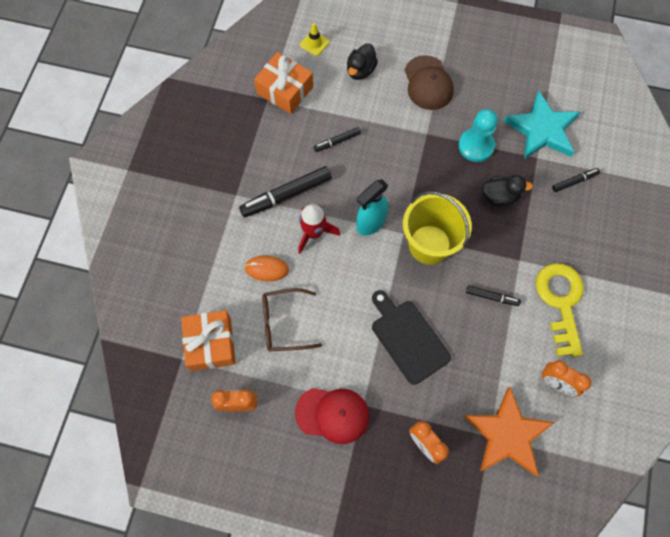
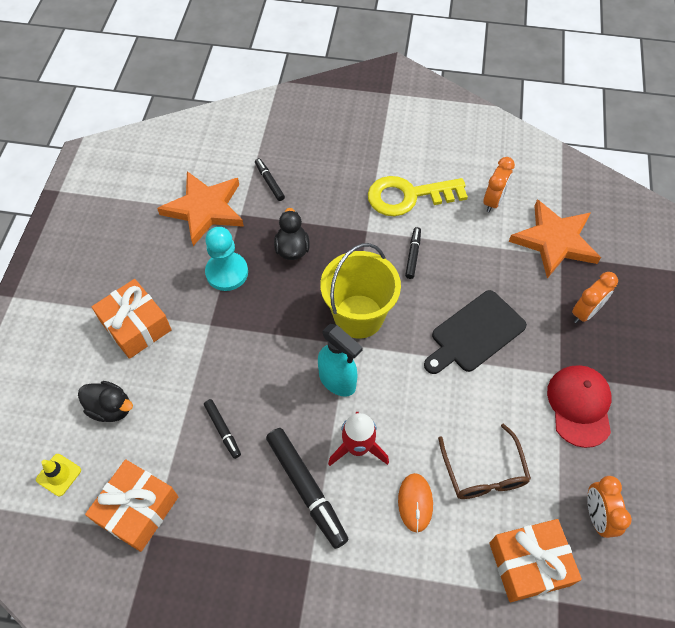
camera: 95 degrees left, 10 degrees down
brown cap [405,55,454,110] -> orange gift [92,279,172,359]
turquoise star [504,91,580,159] -> orange star [157,171,244,246]

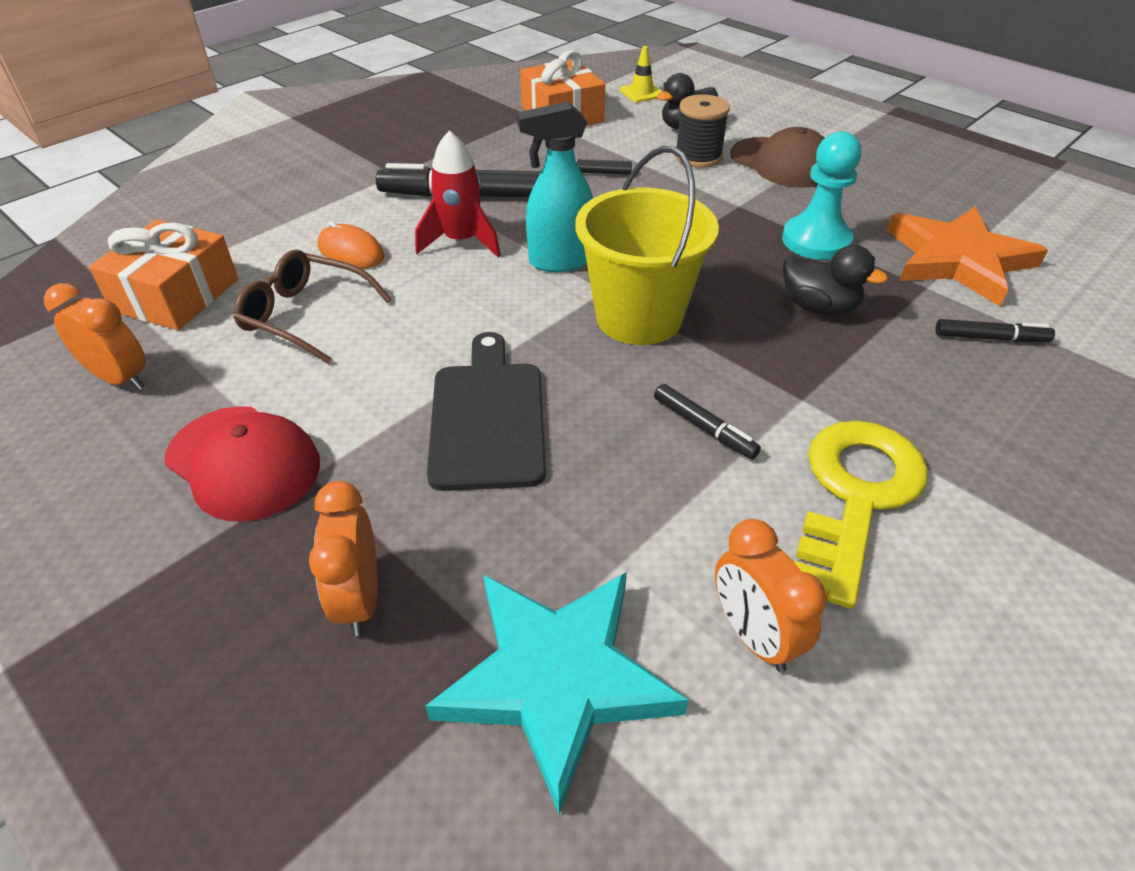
camera: 125 degrees right, 15 degrees down
orange gift [92,279,172,359] -> brown cap [730,127,824,188]
orange star [509,199,601,279] -> turquoise star [425,572,689,814]
none -> black spool [675,94,730,168]

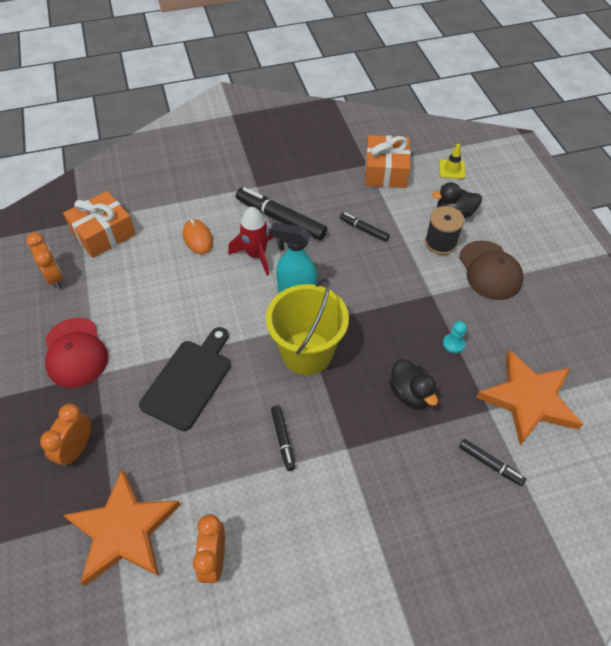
camera: 30 degrees right, 10 degrees up
brown glasses [233,250,392,364] -> none
turquoise star [425,572,689,814] -> orange star [63,469,181,586]
turquoise pawn [782,131,861,260] -> turquoise pawn [443,321,467,353], size x0.49
yellow key [794,421,928,609] -> none

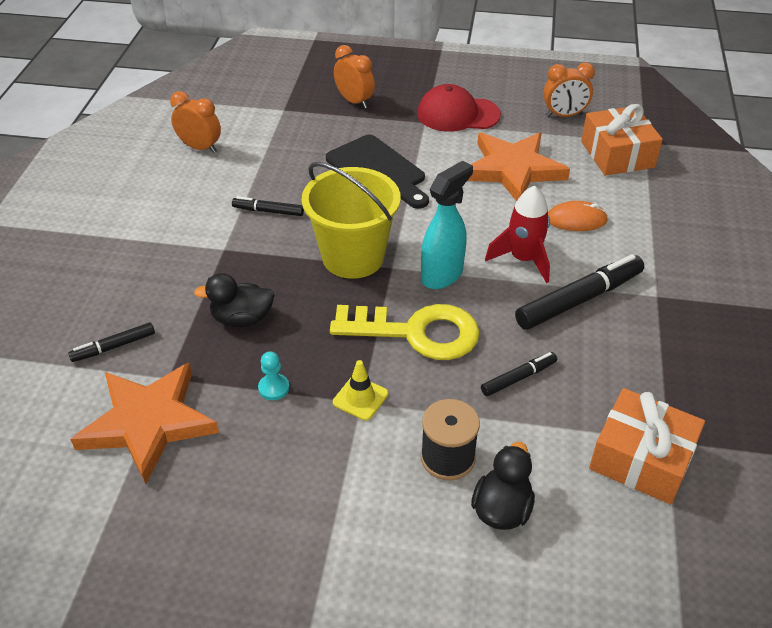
camera: 115 degrees right, 10 degrees down
orange star [63,469,181,586] -> orange star moved to [467,132,570,201]
yellow traffic cone [439,144,466,179] -> yellow traffic cone moved to [333,360,388,421]
brown cap [459,240,524,300] -> none
none -> yellow key [330,304,480,360]

